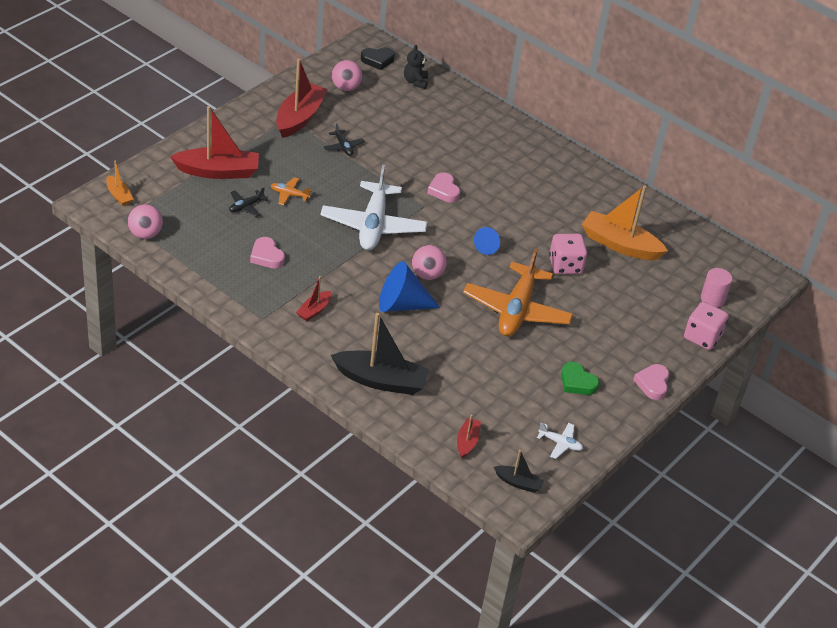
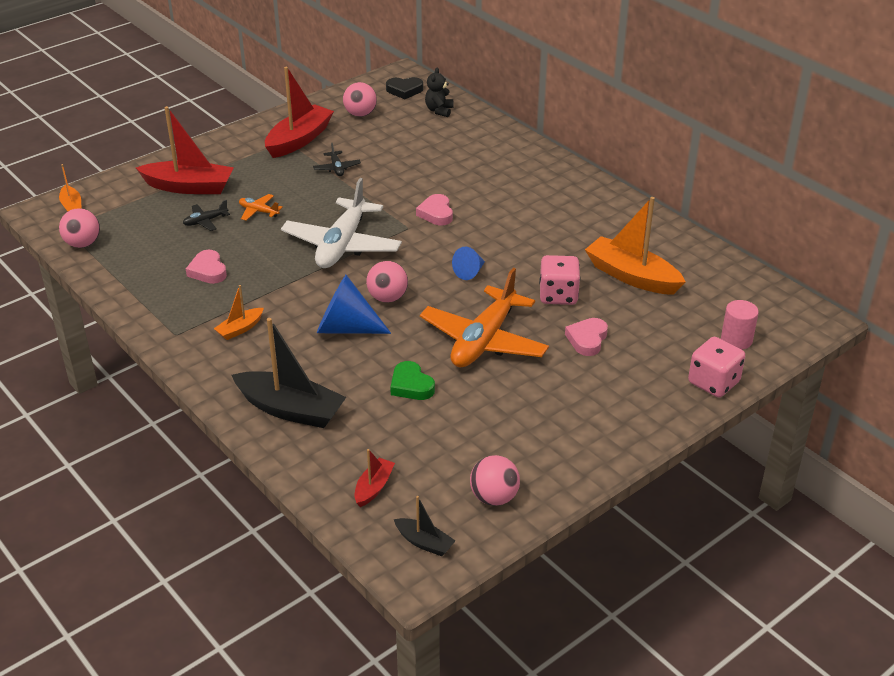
camera: 15 degrees right, 5 degrees down
red boat [296,276,331,321] -> orange boat [214,285,264,340]
white plane [537,423,583,459] -> pink ball [470,455,520,506]
green heart [561,362,599,395] -> green heart moved to [390,361,435,400]
pink heart [633,364,669,400] -> pink heart moved to [565,318,608,356]

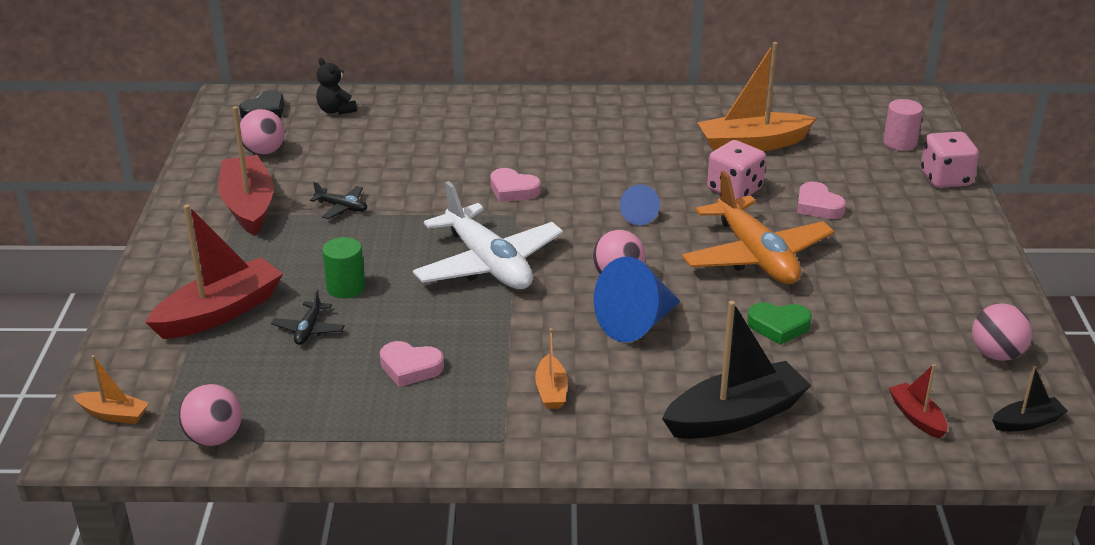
camera: 50 degrees left, 5 degrees down
orange plane [239,194,283,221] -> green cylinder [322,237,365,298]

